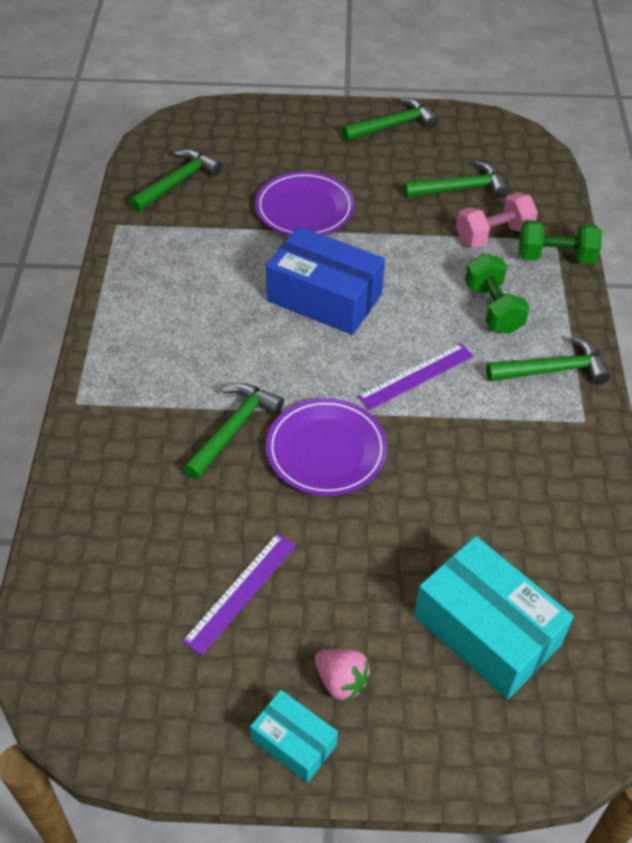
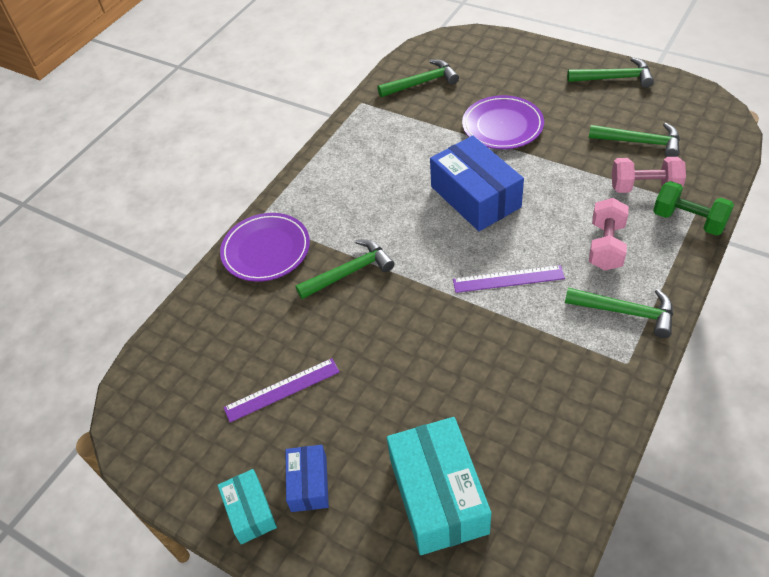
camera: 35 degrees right, 0 degrees up
purple plate [266,398,387,496] -> purple plate moved to [220,213,310,282]
pink strawberry [315,649,371,702] -> blue box [286,445,329,512]
green dumbbell [465,253,530,334] -> pink dumbbell [589,198,629,270]

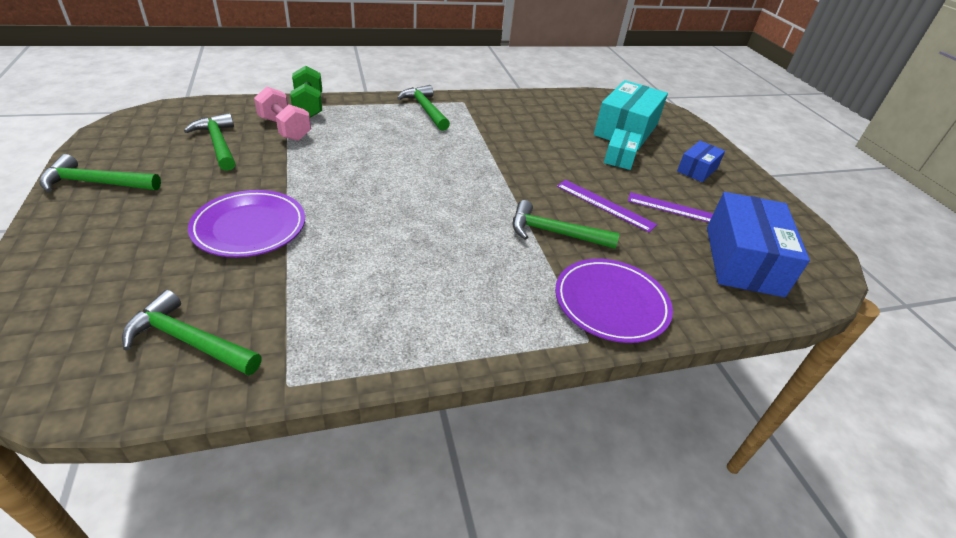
camera: 145 degrees left, 10 degrees down
turquoise box [218,469,277,544] -> turquoise box moved to [604,128,642,170]
blue box [430,136,524,231] -> blue box moved to [707,192,810,297]
purple ruler [453,265,565,293] -> purple ruler moved to [557,180,657,232]
green hammer [567,57,654,88] -> green hammer turned 45 degrees counterclockwise [39,154,161,192]
pink dumbbell [589,198,629,270] -> none

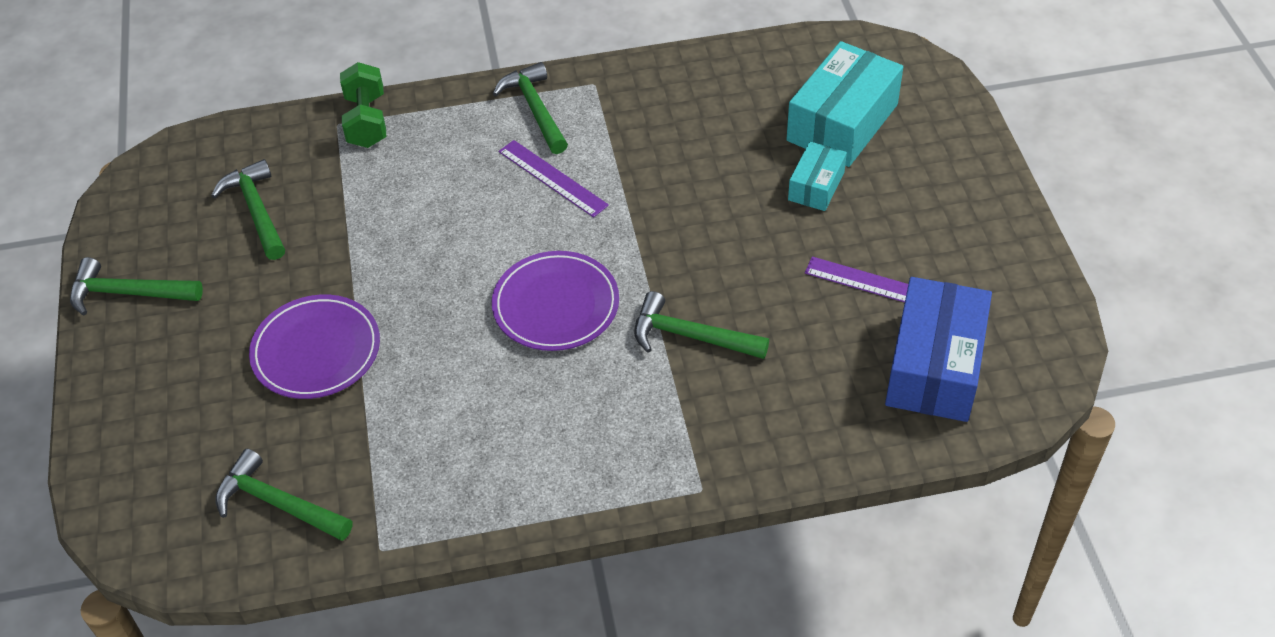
camera: 10 degrees right, 10 degrees up
pink dumbbell [254,87,311,141] -> none
purple plate [555,259,673,343] -> purple plate moved to [492,251,619,351]
purple ruler [557,180,657,232] -> purple ruler moved to [499,140,609,218]
blue box [677,141,725,182] -> none

